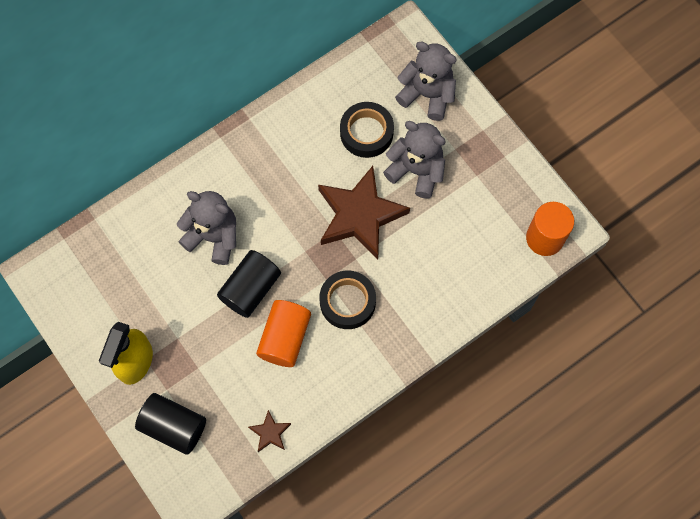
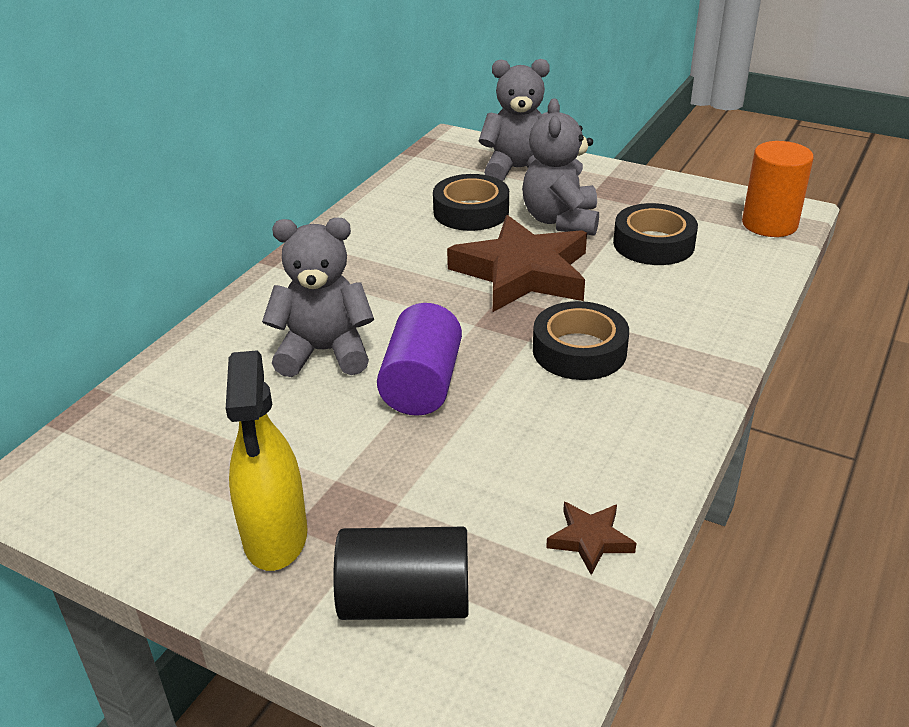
camera: 25 degrees left, 35 degrees down
black cylinder [217,250,281,318] -> purple cylinder [377,303,462,416]
orange cylinder [256,300,311,367] -> none
grey teddy bear [383,121,446,199] -> grey teddy bear turned 90 degrees counterclockwise [522,98,599,236]
none -> black tape [613,203,698,265]

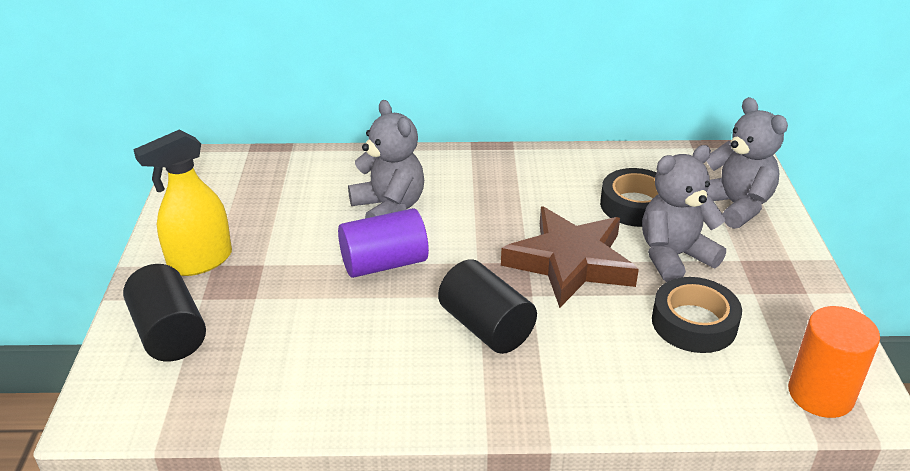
camera: 60 degrees right, 0 degrees up
black tape [533,301,629,380] -> black cylinder [438,259,537,354]
brown star [546,502,636,575] -> none

